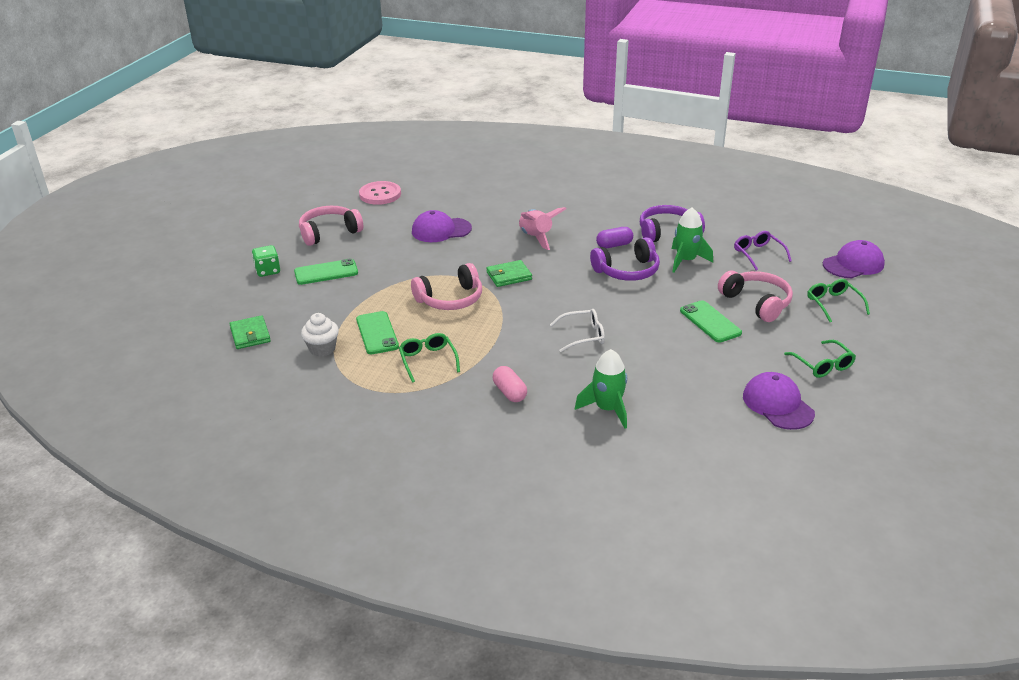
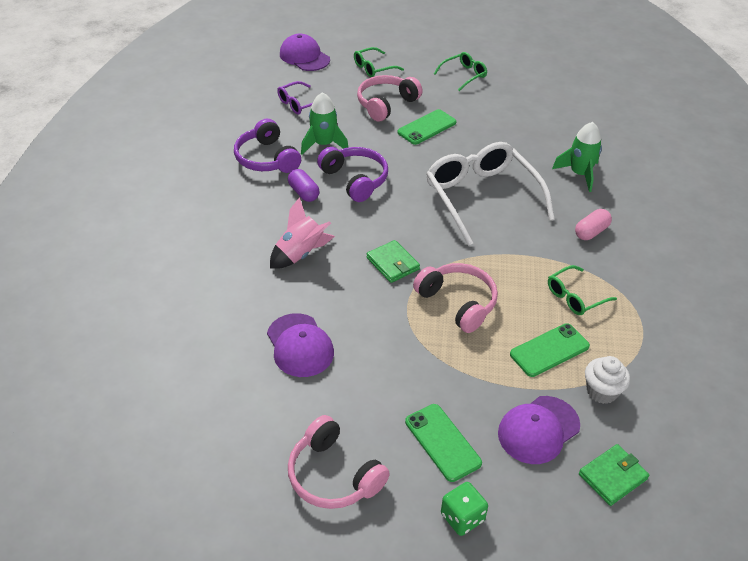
camera: 105 degrees left, 10 degrees up
pink button [359,181,401,205] -> none
white glasses [550,309,605,352] -> white glasses [426,142,555,246], size x2.09
purple cap [743,372,815,430] -> purple cap moved to [498,396,580,464]

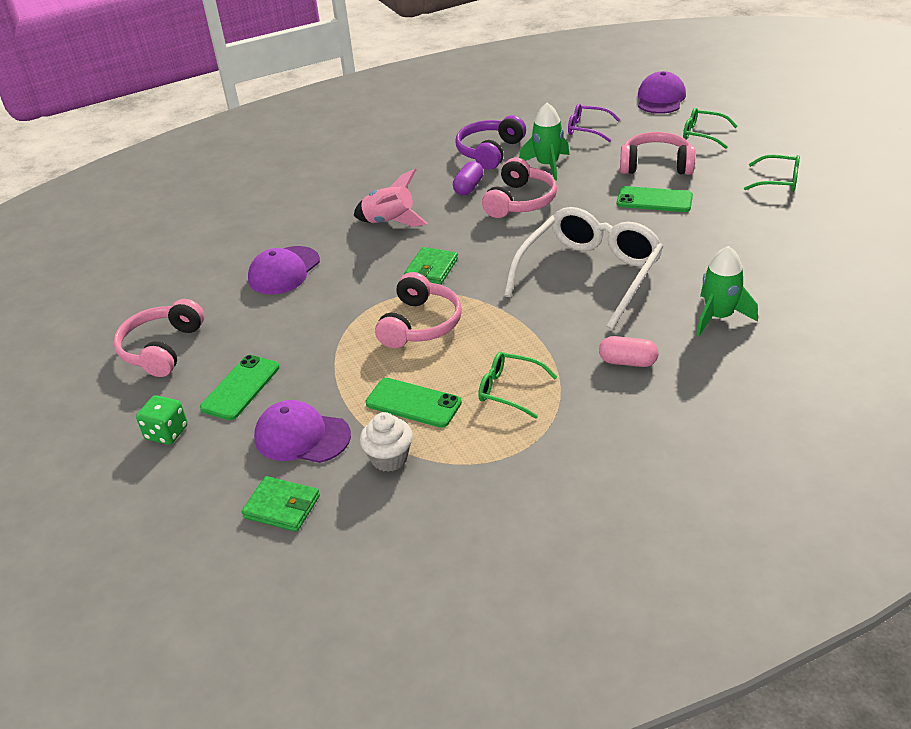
camera: 60 degrees right, 5 degrees down
purple headphones [317,147,388,202] -> pink headphones [482,157,557,218]

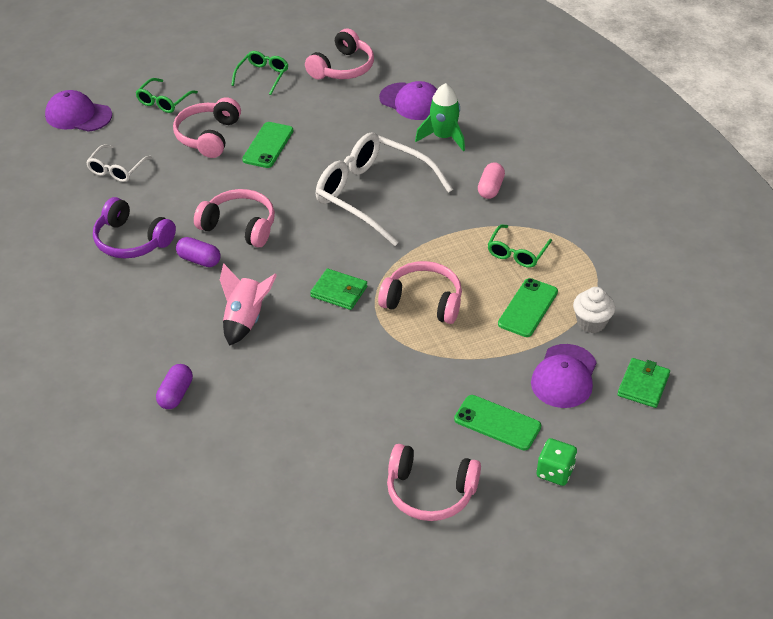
camera: 90 degrees left, 5 degrees up
purple cap [248,246,320,294] -> purple cap moved to [379,81,437,120]
green rocket [519,103,570,181] -> none
purple glasses [568,103,620,142] -> white glasses [86,145,152,182]
none -> purple capsule [156,364,193,409]
none -> pink headphones [305,29,374,79]

